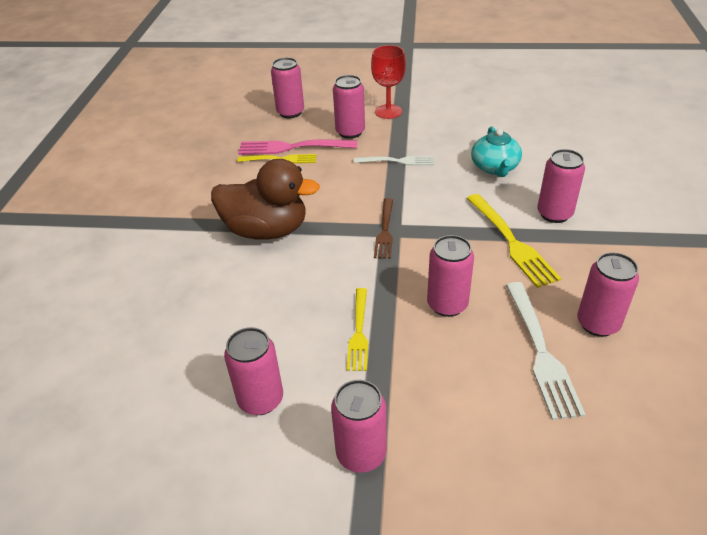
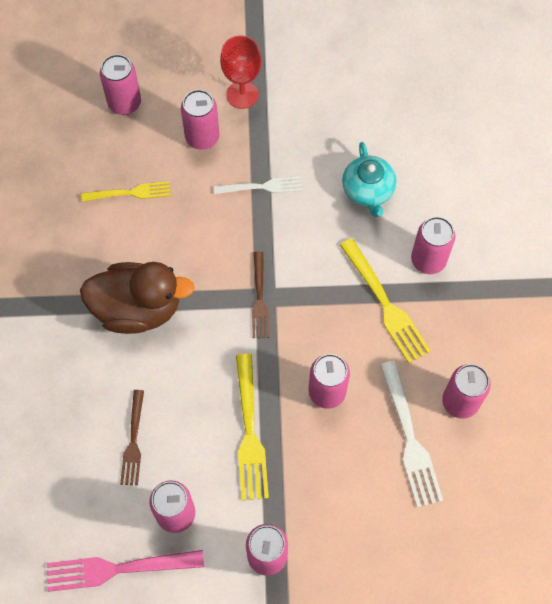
camera: 10 degrees left, 25 degrees up
pink fork [238,139,357,155] -> pink fork moved to [47,550,204,592]
yellow fork [347,288,368,371] -> yellow fork [236,354,269,501], size x1.54
none -> brown fork [120,390,144,486]

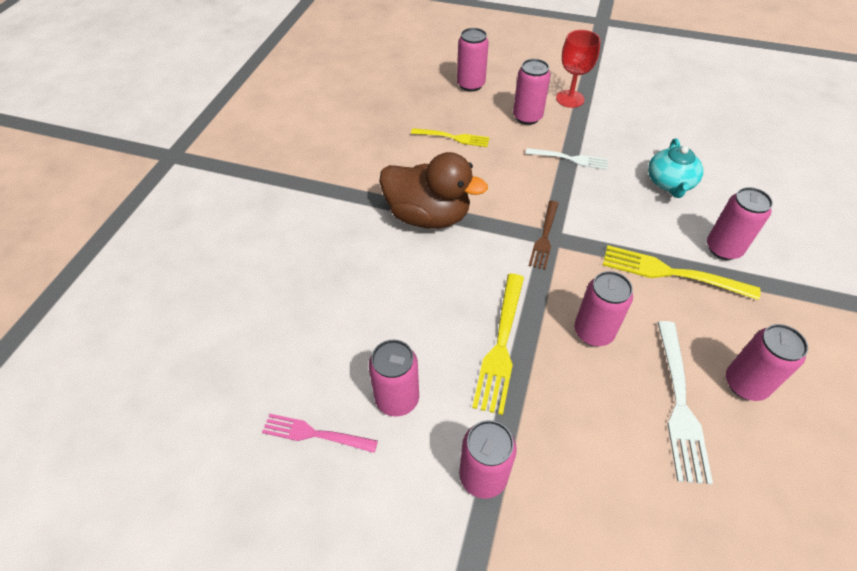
camera: 20 degrees right, 15 degrees down
pink fork [47,550,204,592] -> pink fork [262,414,378,453], size x0.65
brown fork [120,390,144,486] -> none
yellow fork [340,238,431,363] -> yellow fork turned 120 degrees clockwise [603,245,761,300]

